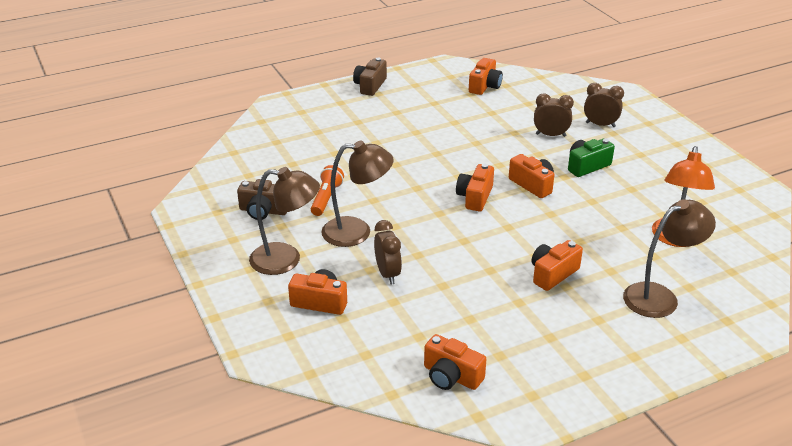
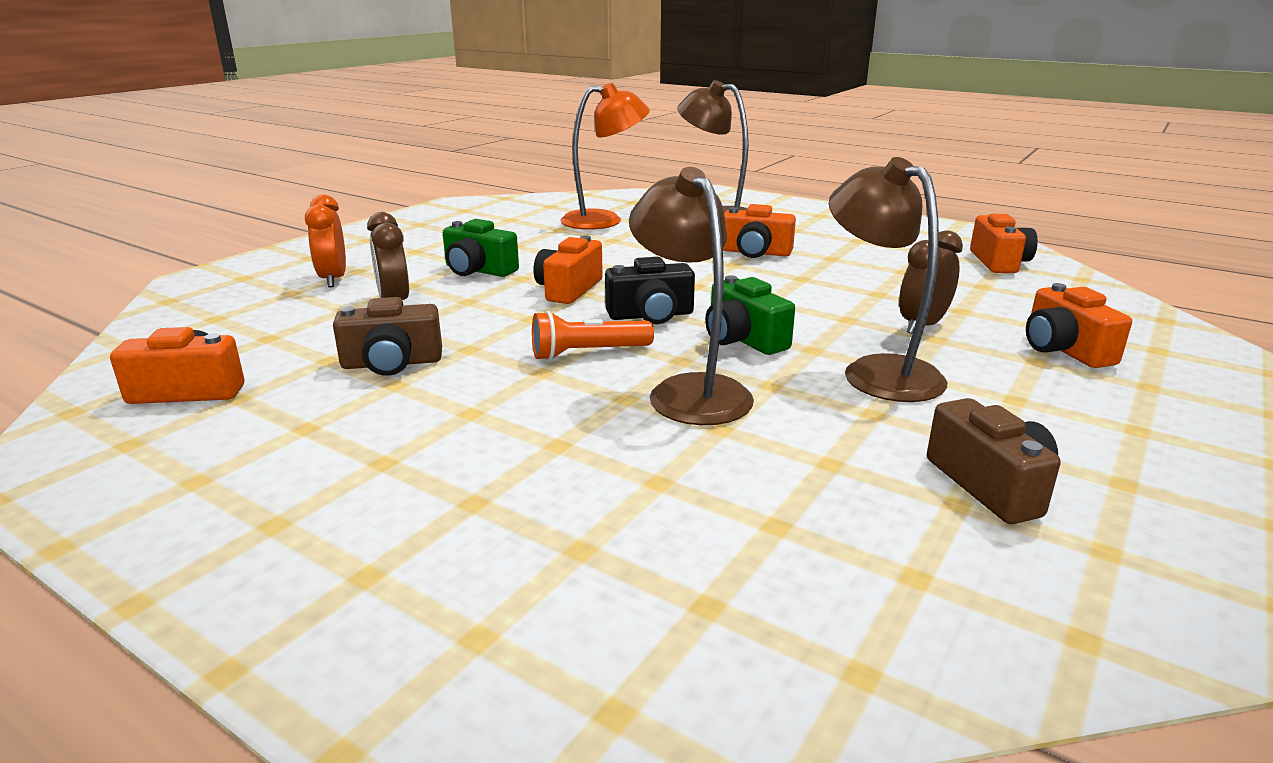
camera: 120 degrees left, 10 degrees down
brown lamp [249,167,320,275] -> brown lamp moved to [629,167,754,425]
orange flashlight [311,165,344,216] -> orange flashlight moved to [532,311,654,361]
brown camera [353,58,387,96] -> brown camera moved to [333,297,442,376]
orange camera [456,164,494,211] -> black camera [605,257,695,324]
brown clock [584,83,624,127] -> orange clock [305,195,346,288]
none -> green camera [705,275,795,355]

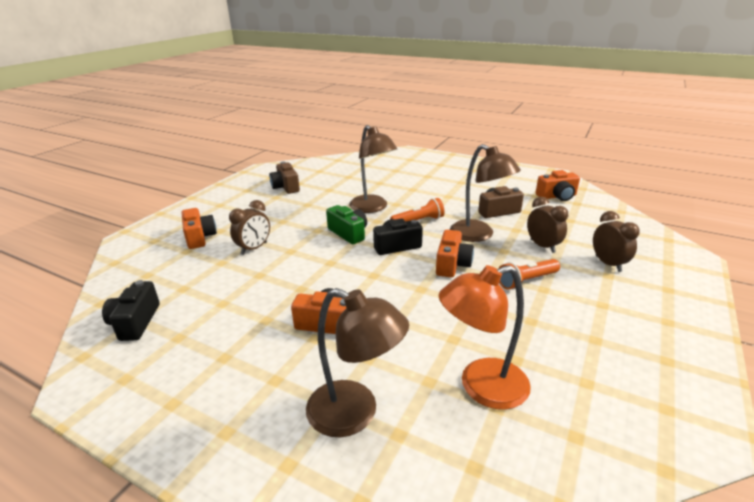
camera: 175 degrees right, 5 degrees up
orange clock [305,195,346,288] -> brown clock [593,211,640,272]
green camera [443,219,519,277] -> orange flashlight [498,259,560,290]
brown lamp [829,157,947,402] -> brown lamp moved to [450,144,521,242]
orange camera [970,214,1038,273] -> black camera [102,280,160,341]

